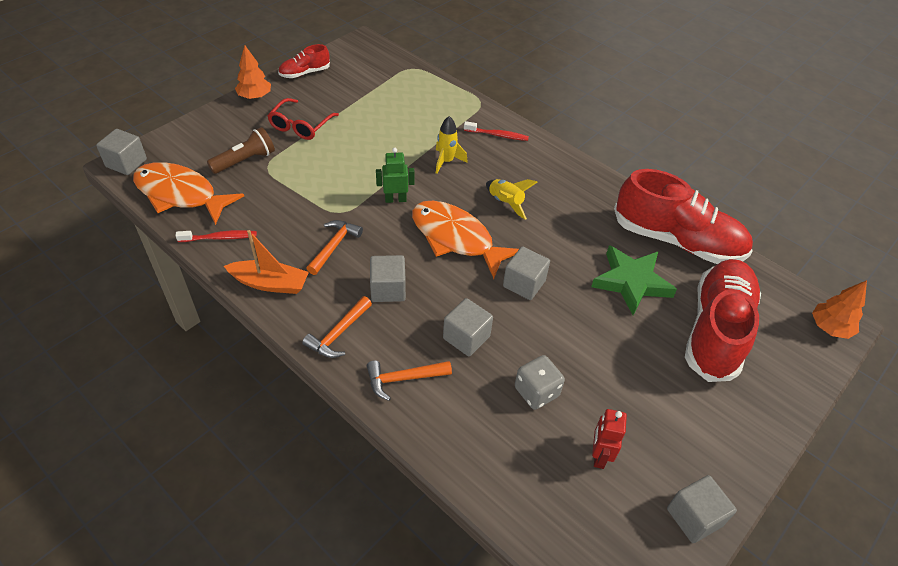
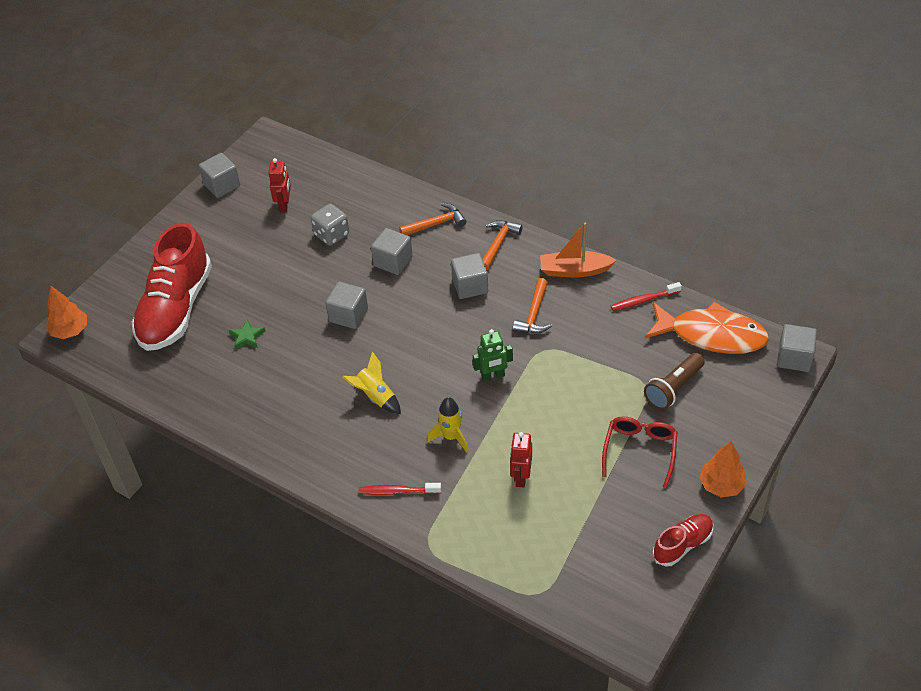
camera: 175 degrees right, 0 degrees up
orange fish [412,201,519,279] -> none
green star [591,245,677,315] -> green star [229,319,266,350], size x0.47
red shoe [614,169,753,264] -> none
none -> red robot [510,432,532,488]

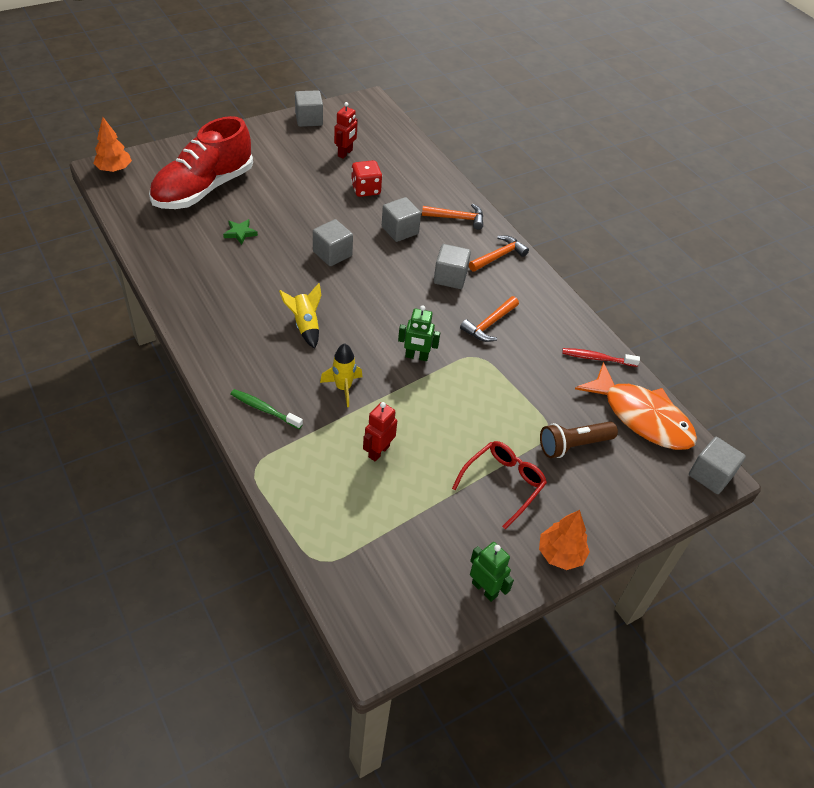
camera: 20 degrees right, 0 degrees up
grey dice [311,204,349,246] -> red dice [351,160,382,197]
red toothbrush [358,483,441,495] -> green toothbrush [231,389,303,429]
orange boat [540,223,616,277] -> none
red shoe [652,514,713,567] -> green robot [470,542,514,602]

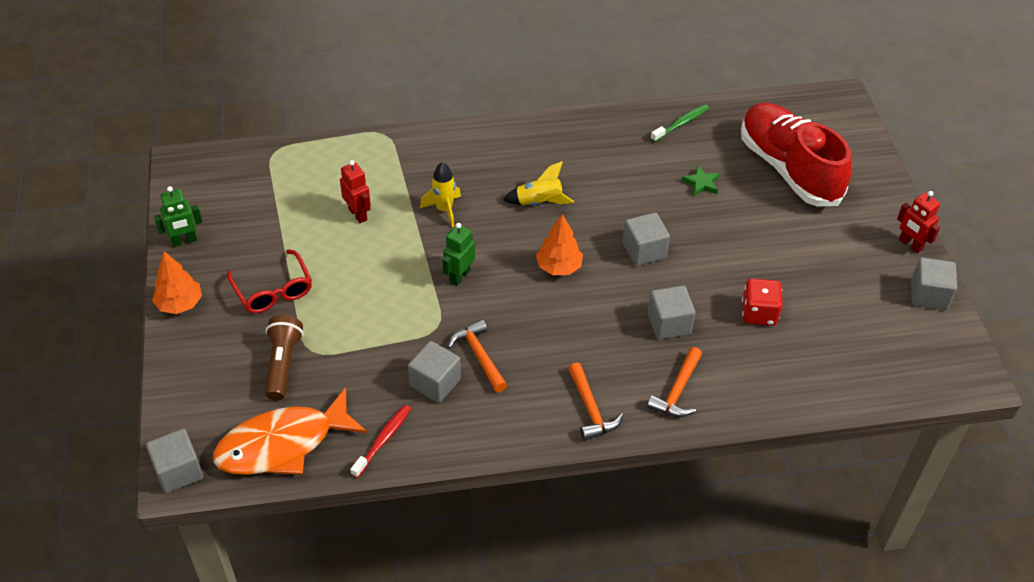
camera: 115 degrees right, 0 degrees up
orange tree [93,117,132,172] -> orange tree moved to [536,214,583,275]
green toothbrush [231,389,303,429] -> green toothbrush moved to [651,104,709,142]
red robot [334,102,358,159] -> red robot moved to [897,191,940,254]
grey cube [434,244,471,289] -> grey cube moved to [408,341,461,403]

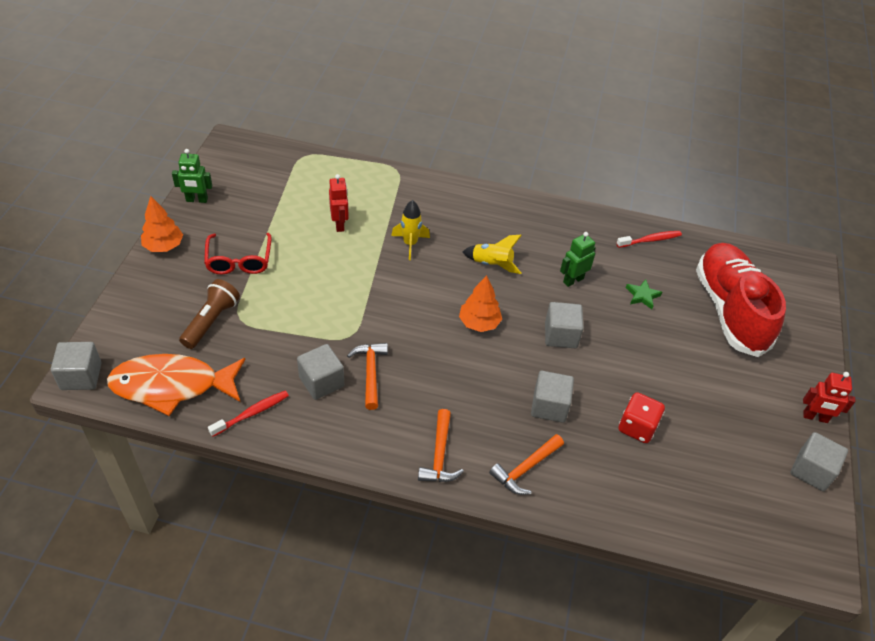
camera: 20 degrees right, 0 degrees up
green robot [442,223,475,286] -> green robot moved to [560,232,596,287]
green toothbrush [651,104,709,142] -> red toothbrush [616,231,682,248]
red robot [897,191,940,254] -> red robot turned 60 degrees counterclockwise [803,372,855,423]

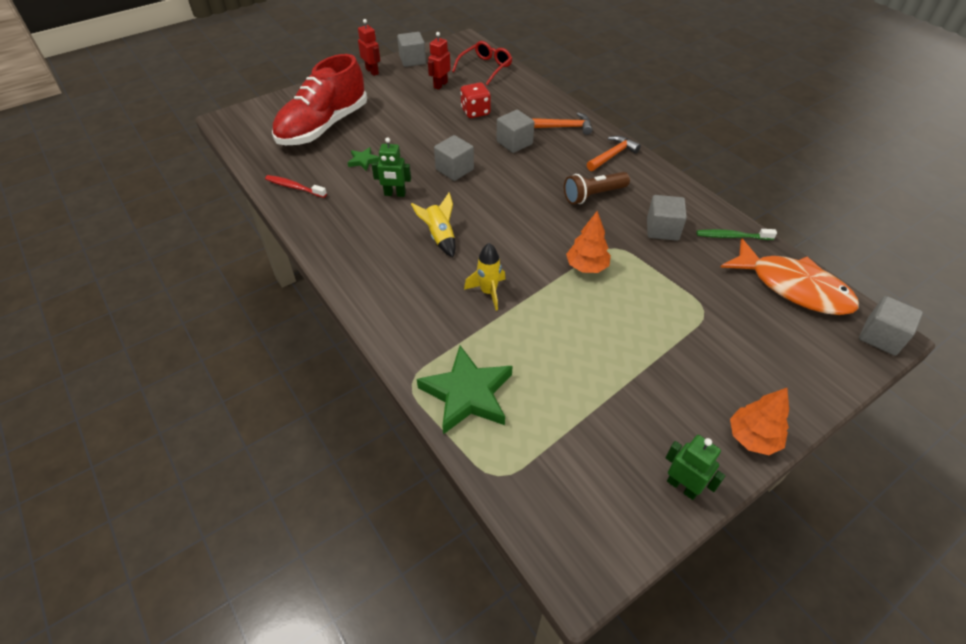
camera: 135 degrees left, 0 degrees up
brown flashlight [179,279,240,349] -> brown flashlight moved to [564,172,630,204]
red glasses [204,233,272,274] -> red glasses moved to [452,41,512,85]
red toothbrush [208,391,289,437] -> green toothbrush [697,229,777,240]
red robot [329,174,349,232] -> red robot moved to [428,32,451,90]
orange hammer [347,343,388,410] -> none
orange tree [459,275,502,332] -> orange tree moved to [566,211,611,273]
none -> green star [417,346,513,434]

